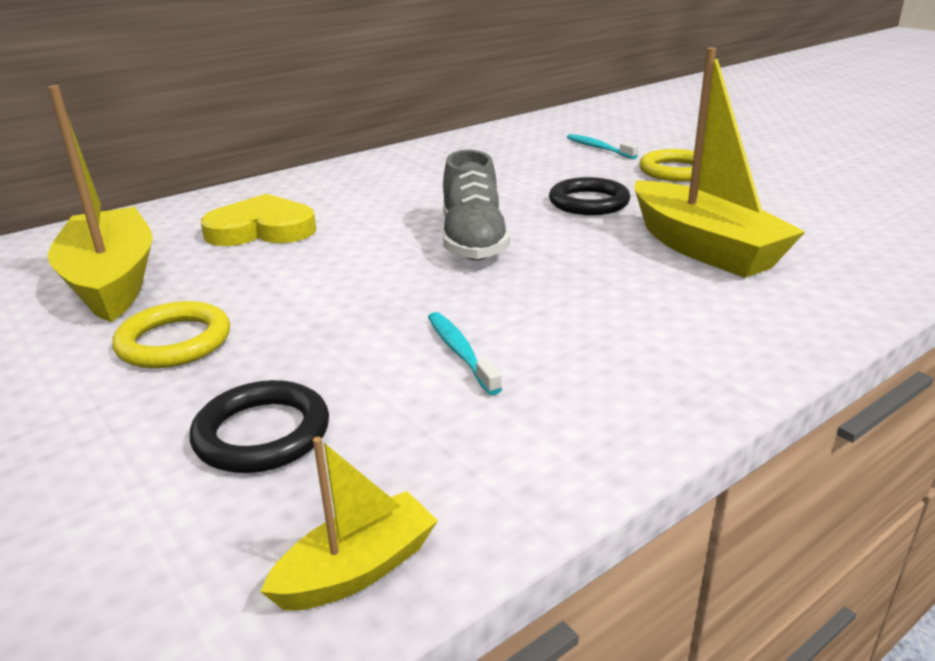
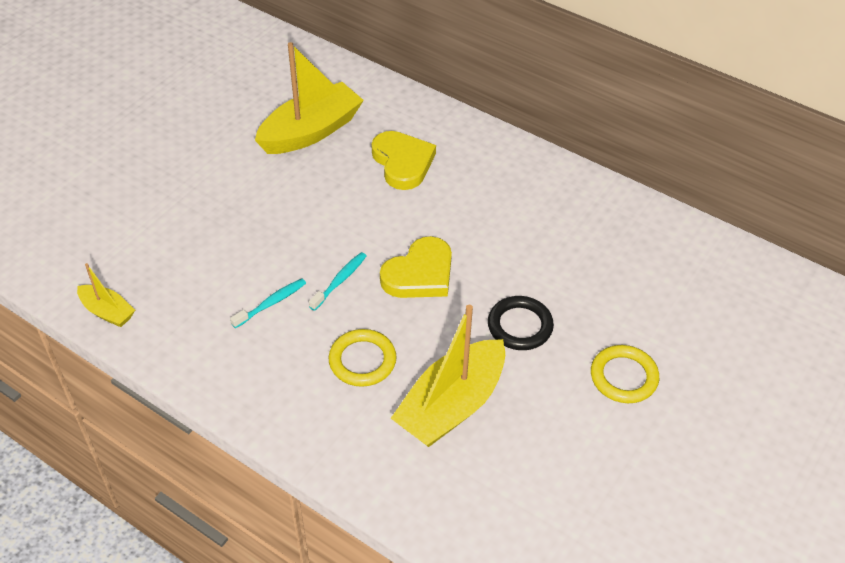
camera: 70 degrees right, 20 degrees up
yellow ring [112,301,230,368] -> yellow ring moved to [328,329,397,387]
black ring [190,380,329,473] -> none
grey shoe [443,150,510,260] -> yellow heart [380,236,452,298]
turquoise toothbrush [567,134,638,159] -> turquoise toothbrush moved to [309,252,367,311]

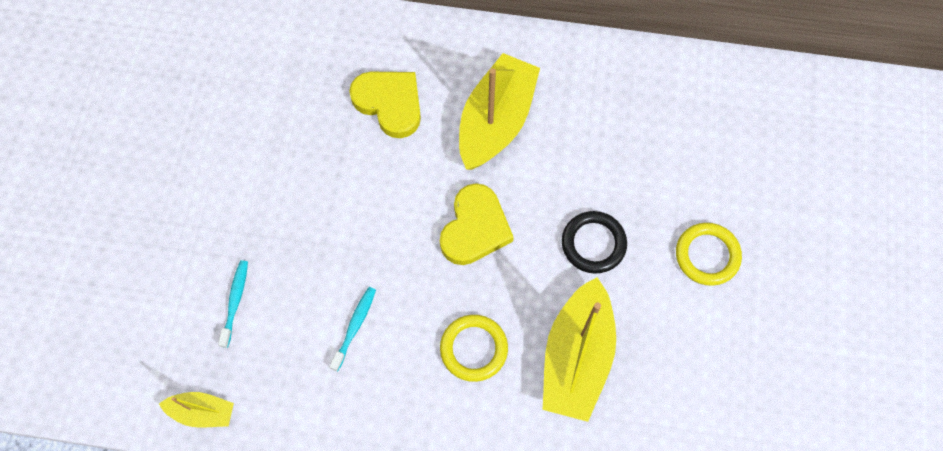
camera: 25 degrees left, 20 degrees up
yellow boat [255,42,364,154] -> yellow boat moved to [459,53,540,170]
turquoise toothbrush [309,252,367,311] -> turquoise toothbrush moved to [218,260,248,348]

